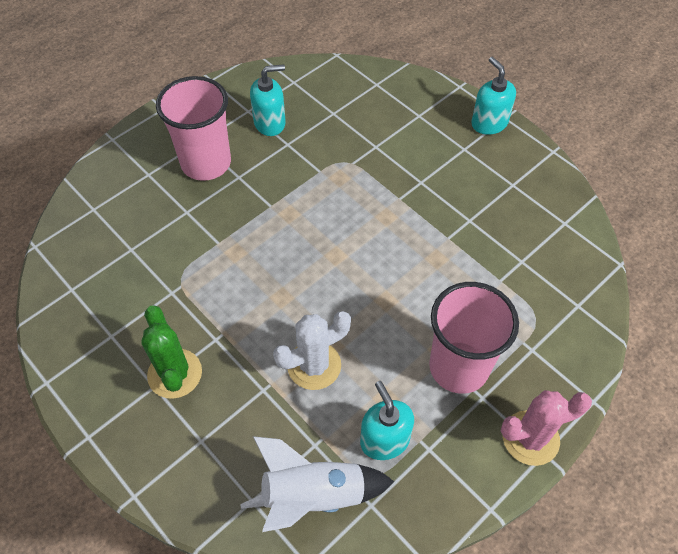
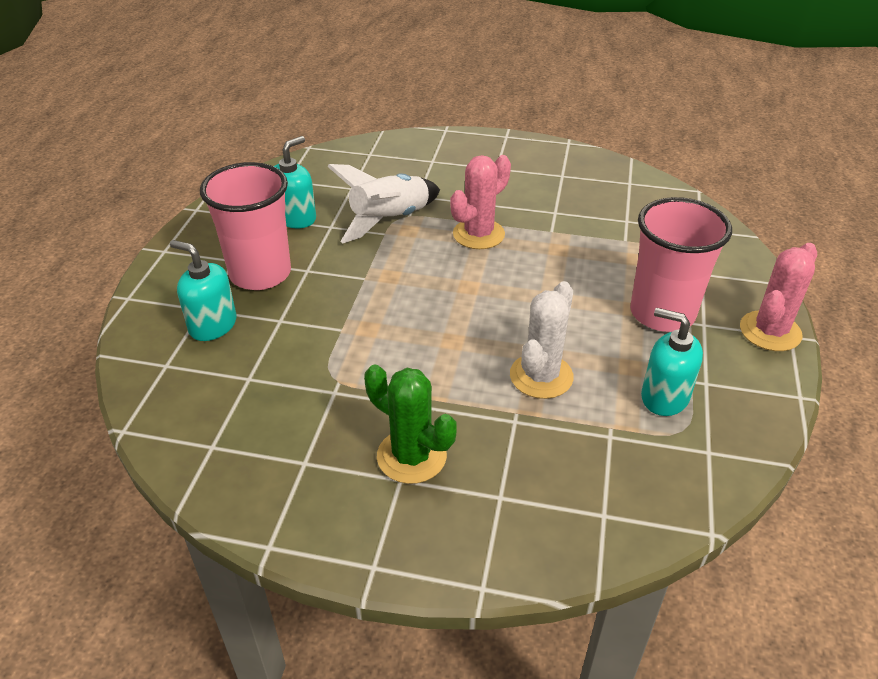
camera: 35 degrees left, 15 degrees down
white rocket [240,436,394,532] -> white rocket moved to [327,164,440,243]
turquoise soap dispenser [471,57,516,135] -> turquoise soap dispenser moved to [170,240,236,341]
none -> pink cactus [450,155,511,249]

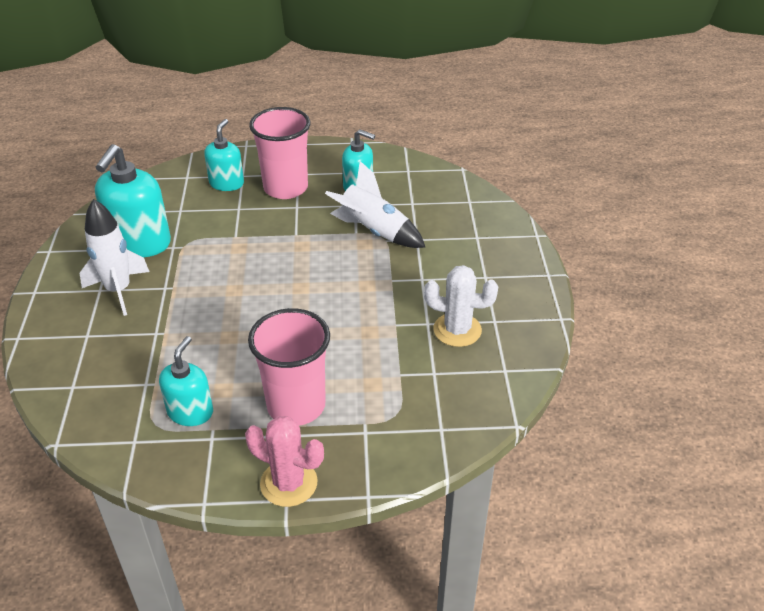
camera: 75 degrees right, 0 degrees up
green cactus [364,364,457,484] -> white rocket [80,199,150,316]
pink cactus [450,155,511,249] -> none
white cactus [510,281,574,399] -> white cactus moved to [424,265,498,347]
none -> turquoise soap dispenser [95,144,171,257]

